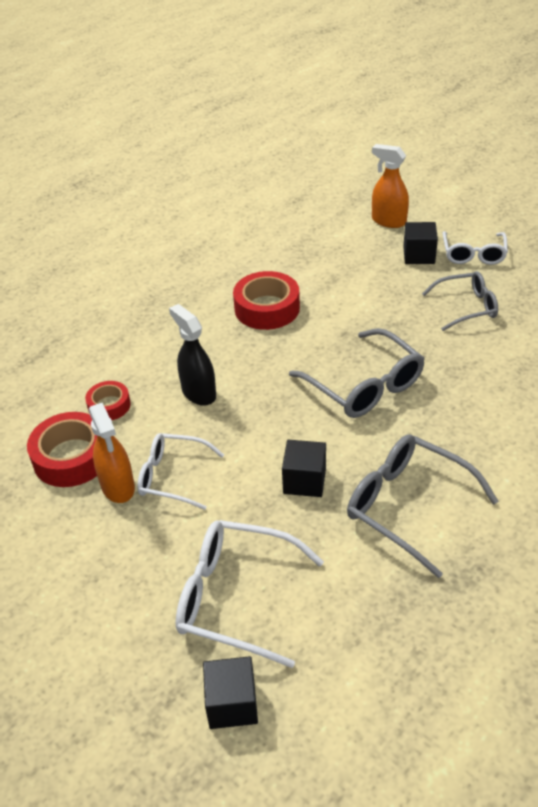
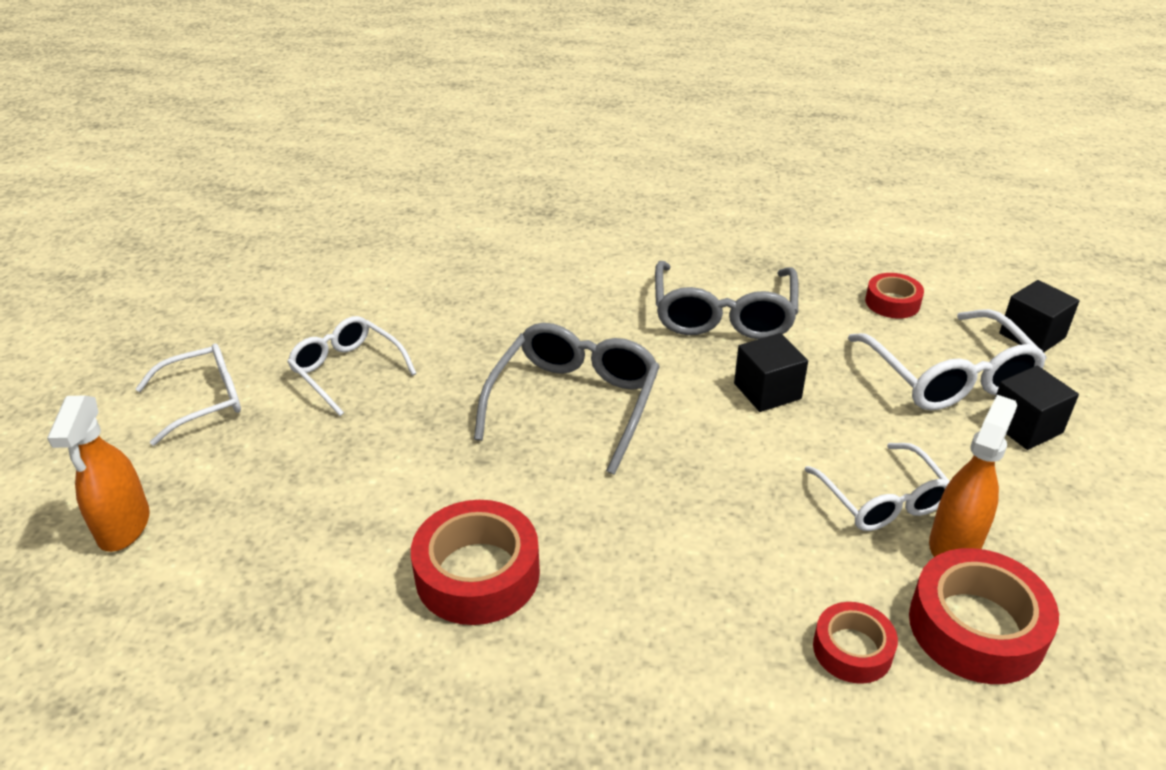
camera: 125 degrees left, 5 degrees down
black spray bottle [169,304,216,406] -> none
black cube [403,222,438,264] -> black cube moved to [995,366,1079,450]
grey glasses [422,271,498,331] -> white glasses [287,316,417,416]
none -> red tape [865,273,924,319]

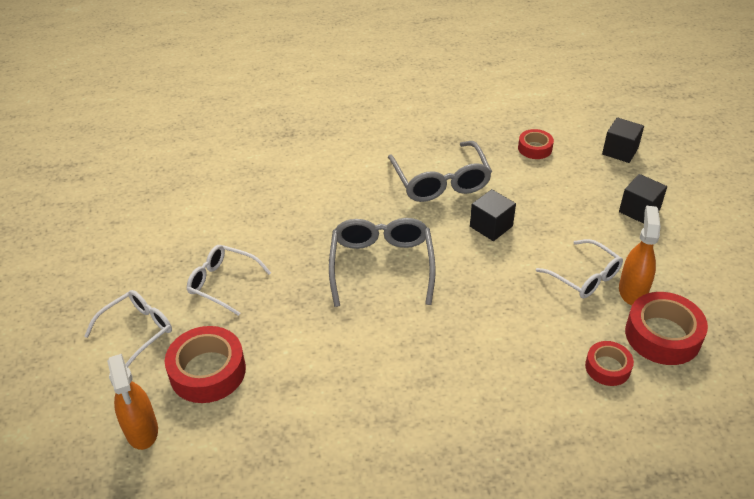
camera: 20 degrees left, 5 degrees up
red tape [411,500,540,625] -> red tape moved to [165,326,246,403]
white glasses [848,309,1047,410] -> none

